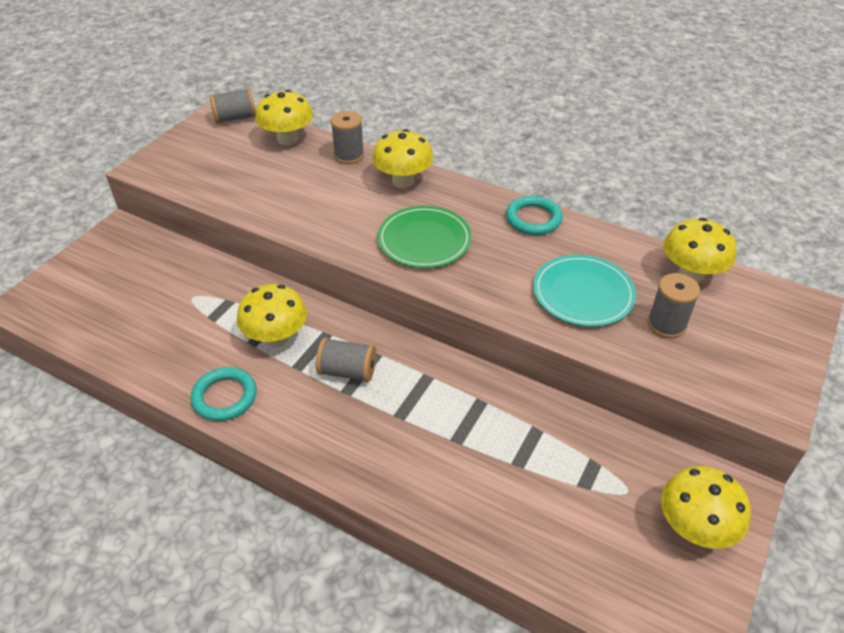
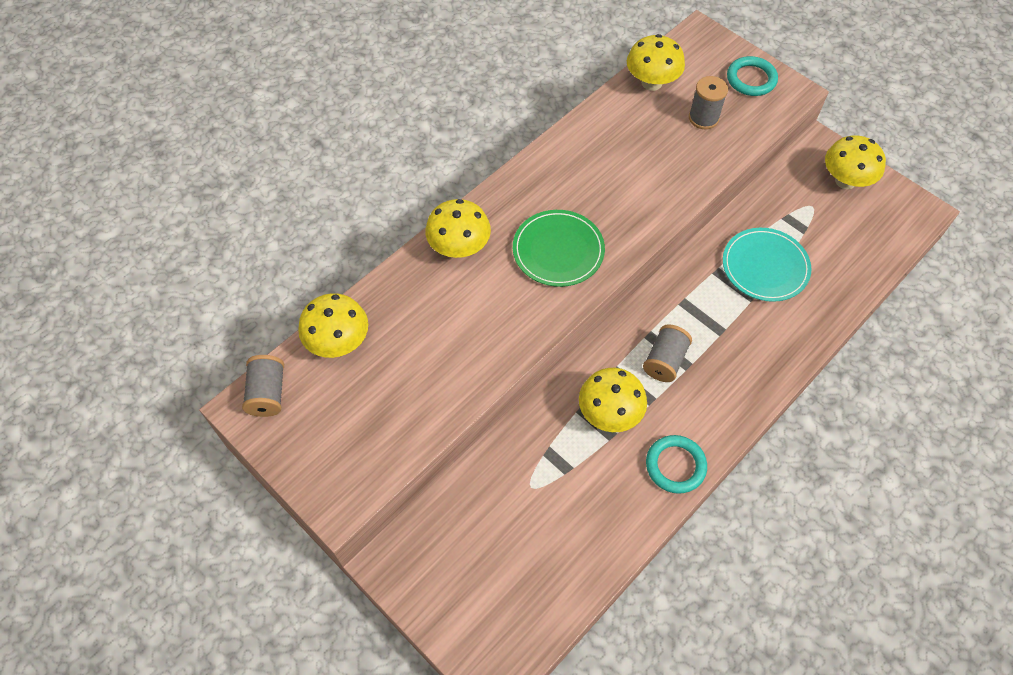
camera: 75 degrees left, 15 degrees up
grey spool [331,111,364,164] -> none
turquoise ring [506,196,563,235] -> turquoise ring moved to [727,56,778,96]
turquoise plate [533,255,636,327] -> turquoise plate moved to [723,228,811,302]

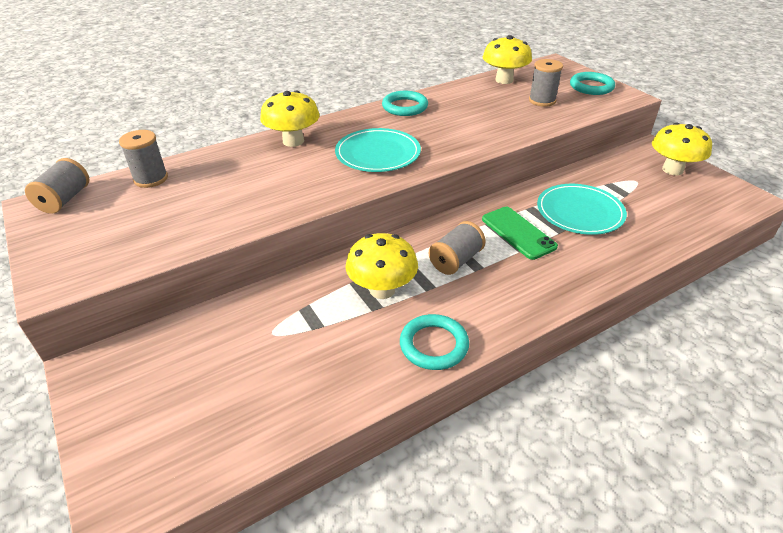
camera: 15 degrees right, 20 degrees down
yellow mushroom [298,293,368,358] -> grey spool [119,130,168,188]
green plate [513,210,605,287] -> turquoise plate [335,128,421,172]
none -> turquoise ring [382,91,428,116]
none -> green phone [482,207,558,260]

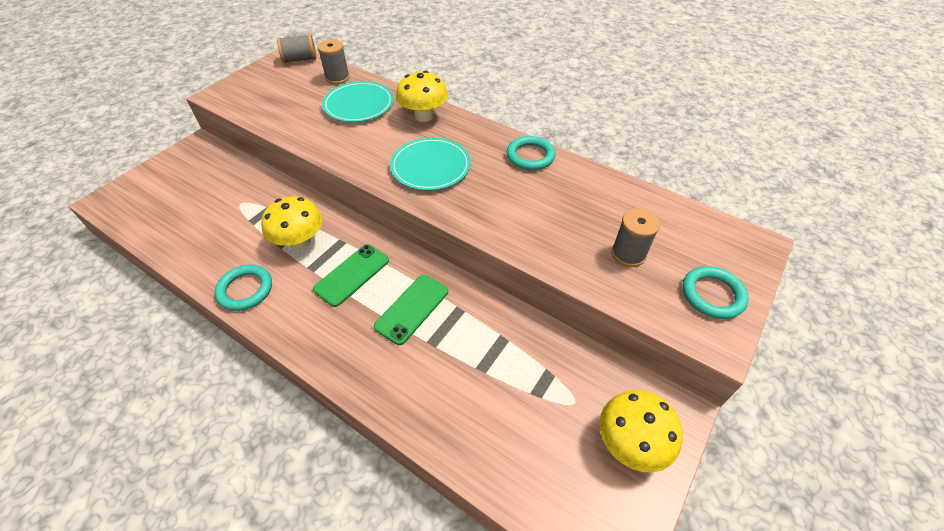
camera: 65 degrees right, 10 degrees up
grey spool [429,221,486,275] -> green phone [313,244,389,307]
yellow mushroom [483,35,532,84] -> none
turquoise plate [537,184,627,235] -> turquoise plate moved to [322,81,394,122]

